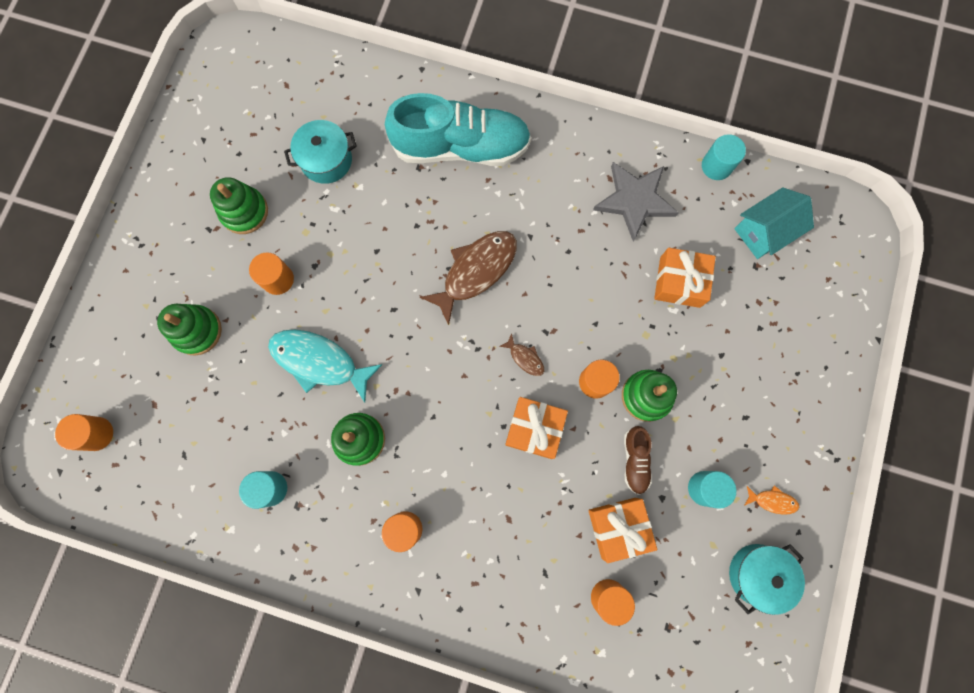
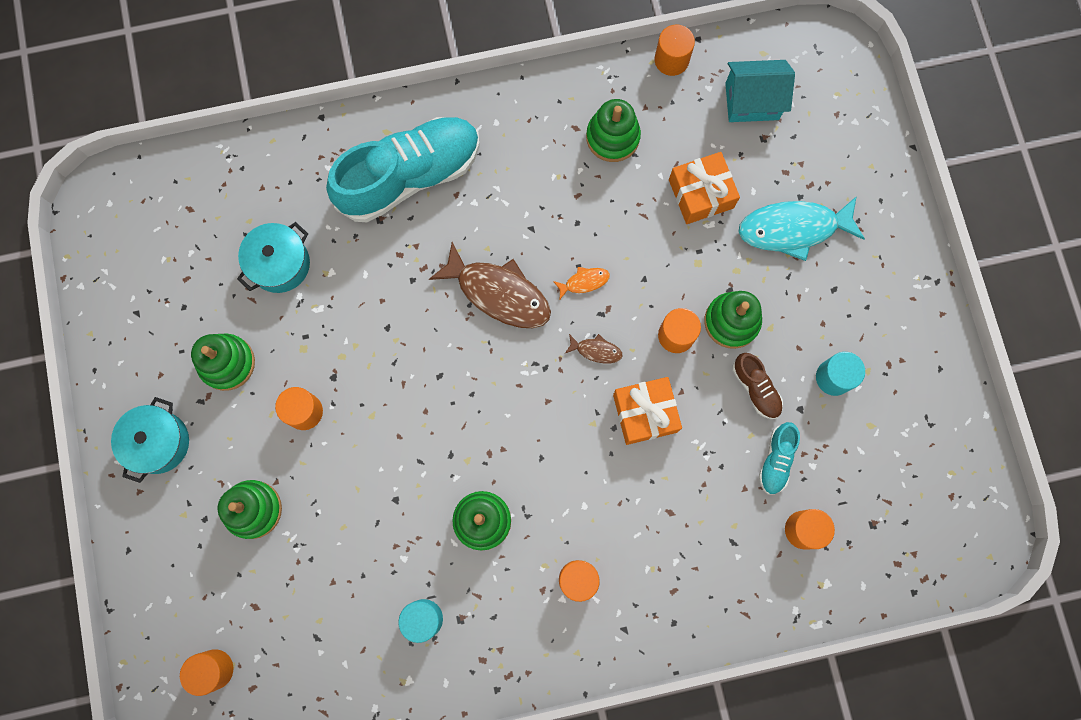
camera: 30 degrees left, 0 degrees up
turquoise fish [268,330,383,403] -> turquoise fish moved to [738,196,865,261]
brown fish [420,231,517,325] -> brown fish turned 105 degrees clockwise [429,242,551,328]
orange gift [588,498,657,563] -> turquoise shoe [759,422,800,495]
grey star [593,162,679,242] -> green stacking toy [586,99,641,162]
turquoise cylinder [702,134,746,180] -> orange cylinder [655,25,695,76]
turquoise pot [729,544,805,615] -> turquoise pot moved to [111,397,189,483]
turquoise house [734,187,814,259] -> turquoise house turned 60 degrees clockwise [725,60,795,122]
orange fish [744,485,799,515] -> orange fish moved to [553,267,610,299]

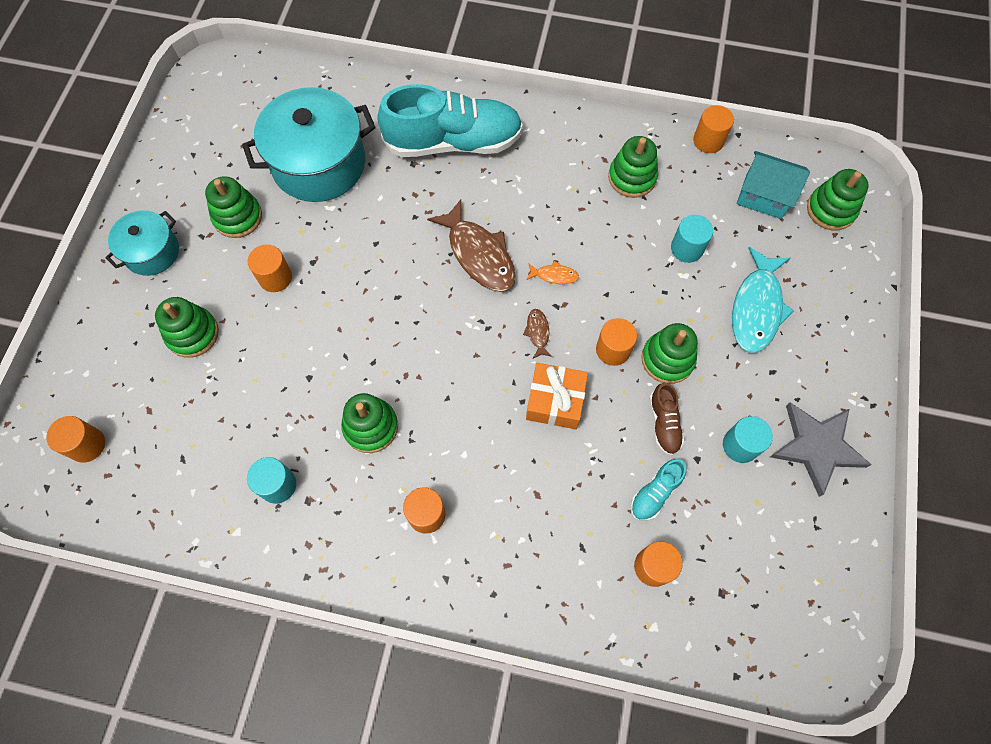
camera: 25 degrees right, 10 degrees down
turquoise pot [237,222,310,293] -> turquoise pot [242,87,376,202], size x1.79
brown fish [565,334,623,364] -> brown fish turned 135 degrees counterclockwise [523,309,552,358]
orange gift [669,152,740,224] -> turquoise cylinder [671,215,713,263]
turquoise fish [738,196,865,261] -> turquoise fish turned 90 degrees counterclockwise [732,247,794,353]
none -> grey star [770,402,872,497]
none -> green stacking toy [807,169,869,230]

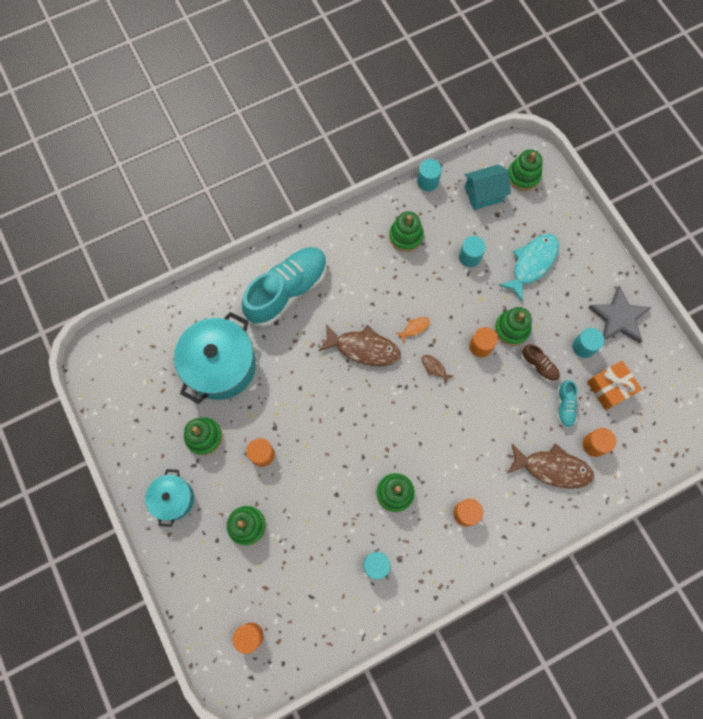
camera: 40 degrees left, 5 degrees up
orange gift [526,363,588,429] -> orange gift moved to [587,361,642,410]
orange cylinder [693,105,734,153] -> turquoise cylinder [417,159,442,191]
turquoise fish [732,247,794,353] -> turquoise fish turned 120 degrees counterclockwise [498,234,559,302]
none -> brown fish [507,443,594,489]

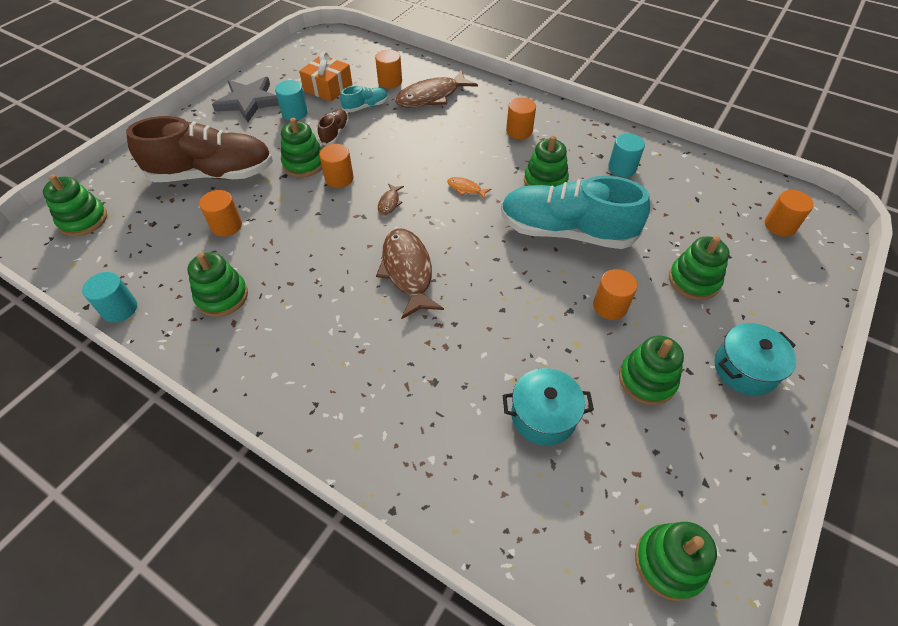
camera: 120 degrees left, 20 degrees down
turquoise pot [174,312,256,404] -> turquoise pot [503,368,594,446], size x0.56
turquoise shoe [242,247,327,327] -> turquoise shoe moved to [501,176,650,249]
orange fish [396,317,430,342] -> orange fish moved to [447,177,491,199]
turquoise cylinder [459,236,486,267] -> orange cylinder [199,190,242,237]
turquoise house [464,164,511,210] -> none
turquoise fish [498,234,559,302] -> brown shoe [126,116,273,182]
brown fish [507,443,594,489] -> brown fish turned 105 degrees counterclockwise [395,70,478,108]
none -> green stacking toy [635,522,717,601]

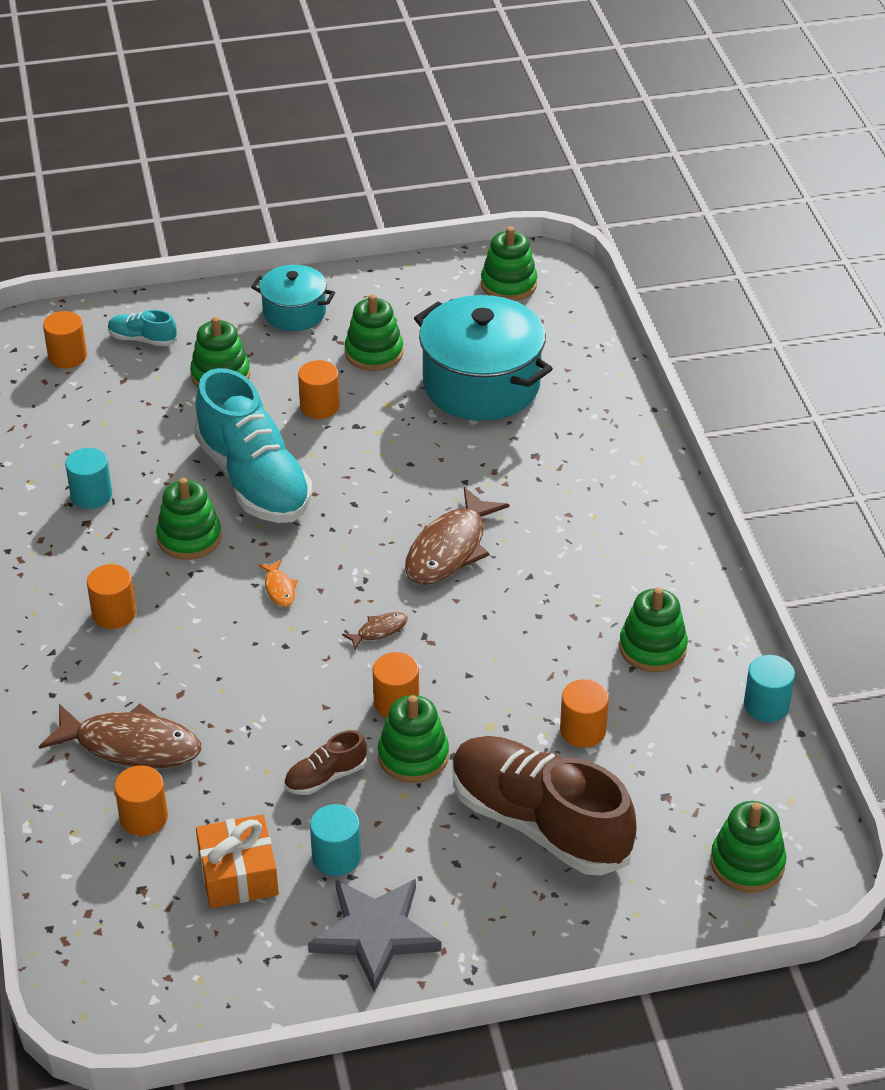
camera: 135 degrees left, 10 degrees down
turquoise shoe [340,86,388,112] -> turquoise shoe moved to [108,310,177,346]
turquoise pot [503,368,594,446] -> turquoise pot [414,295,553,421], size x1.79

